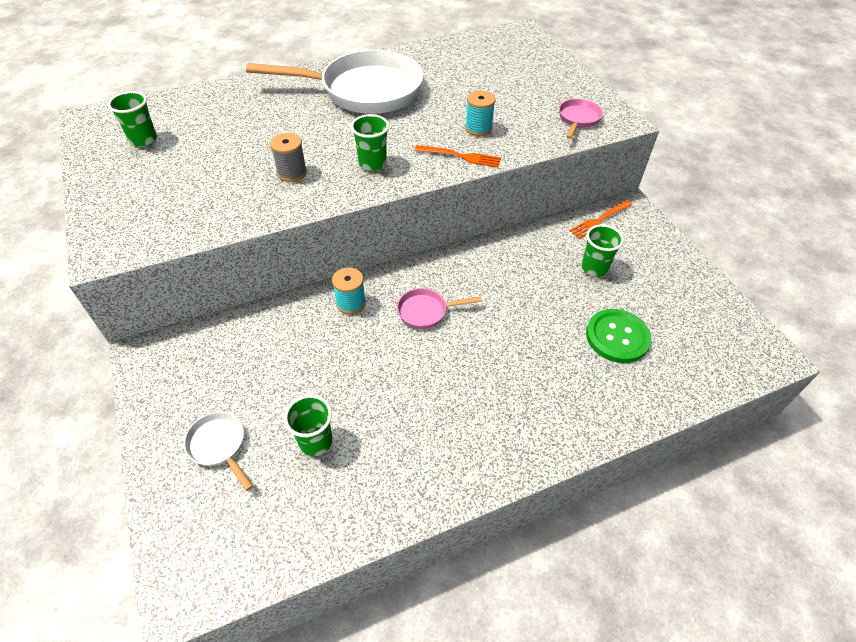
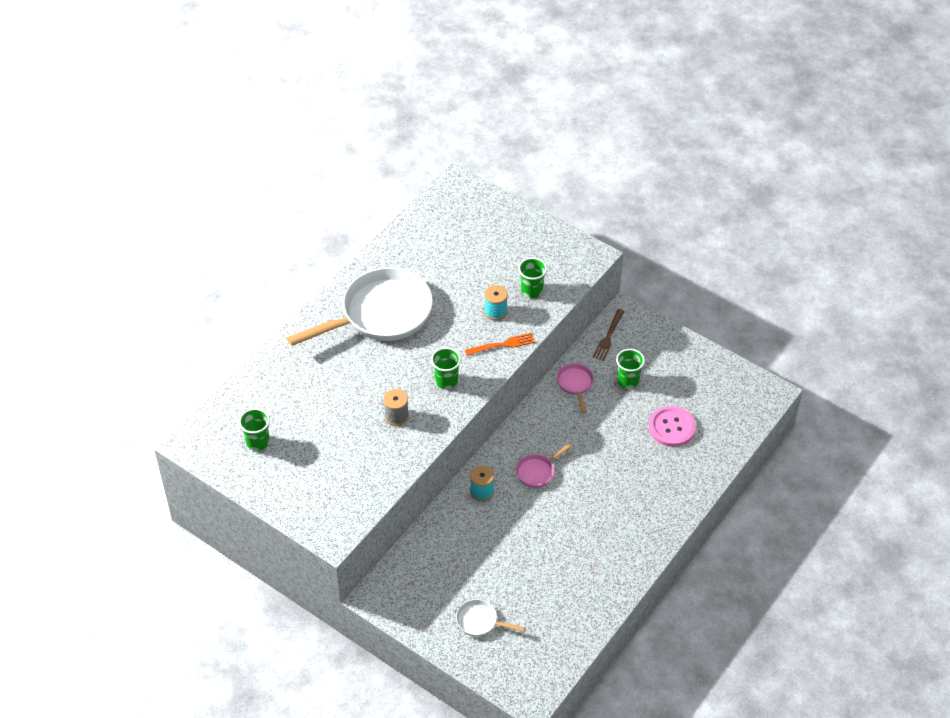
camera: 30 degrees left, 0 degrees up
green cup [284,395,333,456] -> green cup moved to [518,258,547,298]
pink pan [559,99,603,139] -> pink pan moved to [557,363,594,413]
orange fork [569,200,632,239] -> brown fork [593,309,624,361]
green button [586,309,651,363] -> pink button [649,406,696,447]

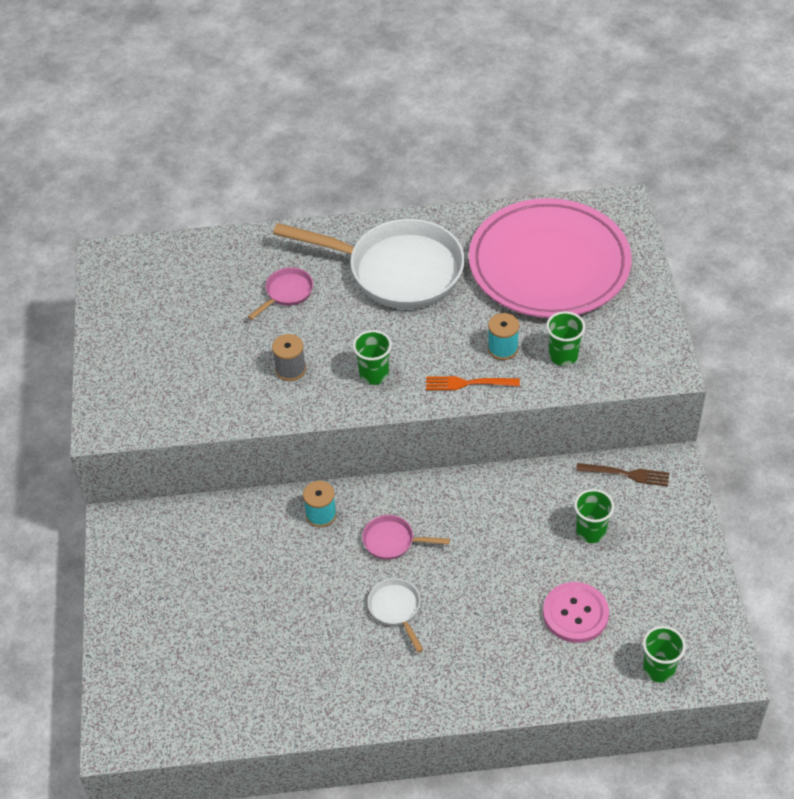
camera: 50 degrees right, 0 degrees up
green cup [239,408,270,451] -> green cup moved to [643,626,686,682]
white pan [456,599,525,636] -> white pan moved to [368,578,423,653]
orange fork [465,333,535,356] -> orange fork turned 150 degrees clockwise [426,376,520,390]
pink pan [557,363,594,413] -> pink pan moved to [248,267,313,320]
brown fork [593,309,624,361] -> brown fork turned 150 degrees counterclockwise [576,463,669,487]
none -> pink plate [469,198,632,318]

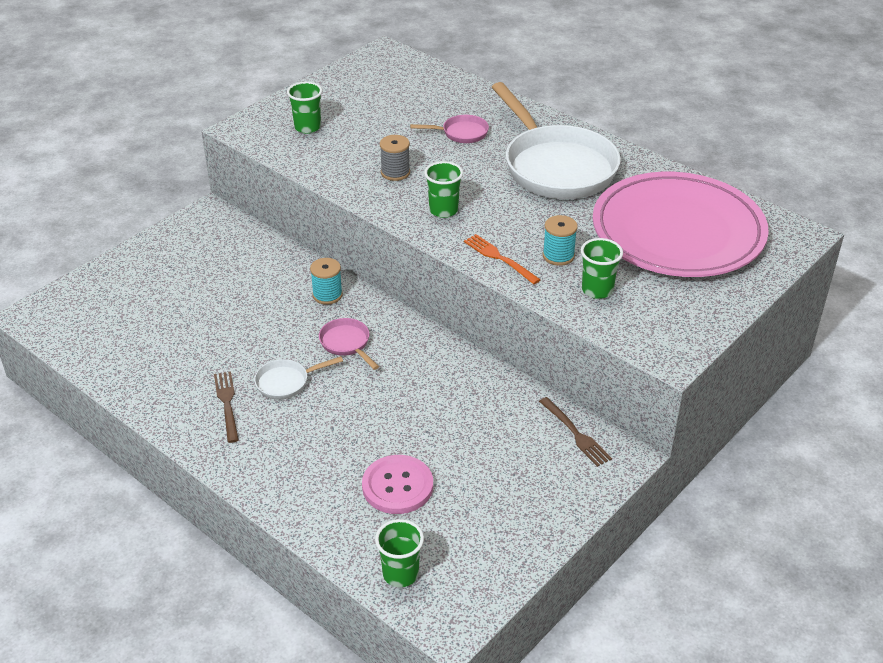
camera: 45 degrees right, 10 degrees down
white pan [368,578,423,653] -> white pan turned 135 degrees counterclockwise [254,356,343,400]
green cup [574,489,614,543] -> green cup moved to [287,82,322,134]
none -> brown fork [214,371,239,443]

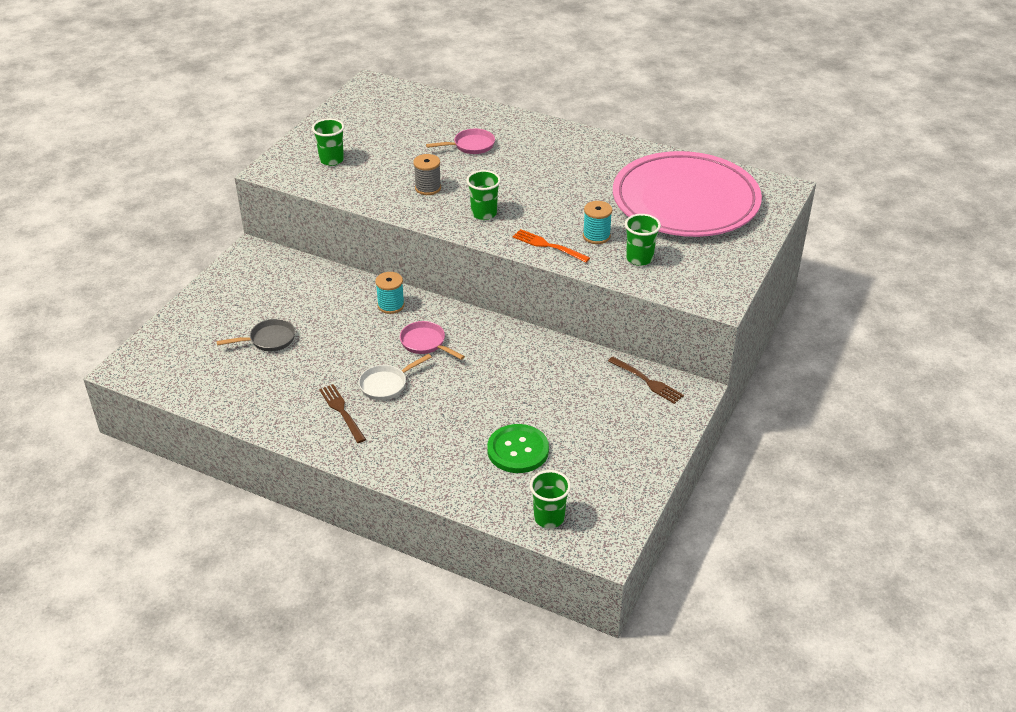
camera: 15 degrees left, 0 degrees up
pink button [362,455,433,514] -> green button [487,424,549,473]
white pan [492,82,621,199] -> none
none -> grey pan [216,319,295,351]

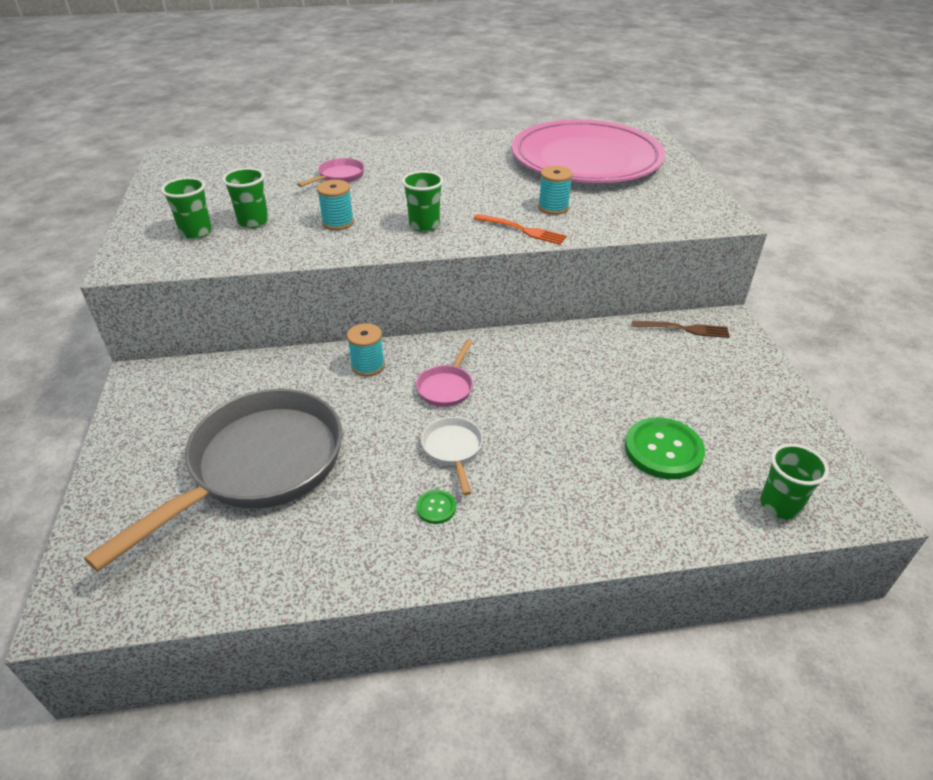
camera: 35 degrees left, 0 degrees up
grey pan [216,319,295,351] -> grey pan [84,389,342,572], size x2.39
brown fork [319,384,366,443] -> green button [416,490,456,524]
white pan [358,354,432,400] -> white pan turned 150 degrees clockwise [421,417,483,495]
pink pan [400,321,465,360] -> pink pan turned 75 degrees counterclockwise [416,339,473,407]
grey spool [413,154,441,195] -> turquoise spool [317,180,354,230]
orange fork [513,229,590,262] -> orange fork turned 150 degrees counterclockwise [474,214,567,245]
green cup [625,214,661,266] -> green cup moved to [222,168,268,228]

